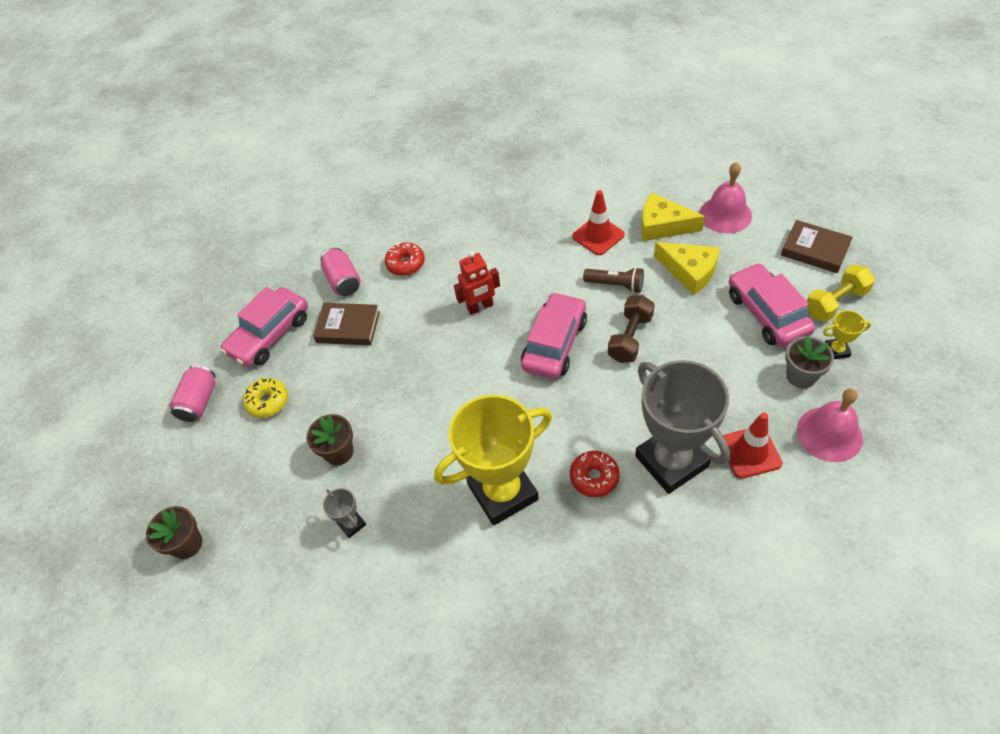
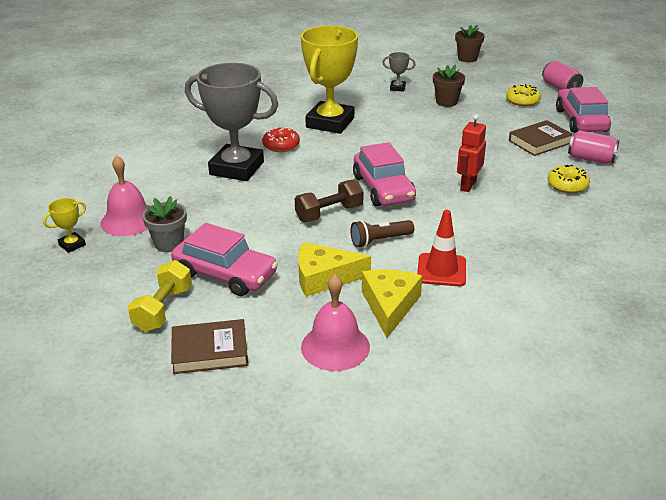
camera: 135 degrees right, 20 degrees down
red donut [385,242,425,276] -> yellow donut [548,165,590,193]
brown dumbbell [608,295,655,363] -> brown dumbbell turned 75 degrees clockwise [295,179,364,222]
yellow cheese [641,193,705,241] -> yellow cheese turned 60 degrees counterclockwise [362,269,422,338]
red traffic cone [723,413,782,479] -> none
yellow trophy [823,310,871,359] -> yellow trophy moved to [43,198,86,253]

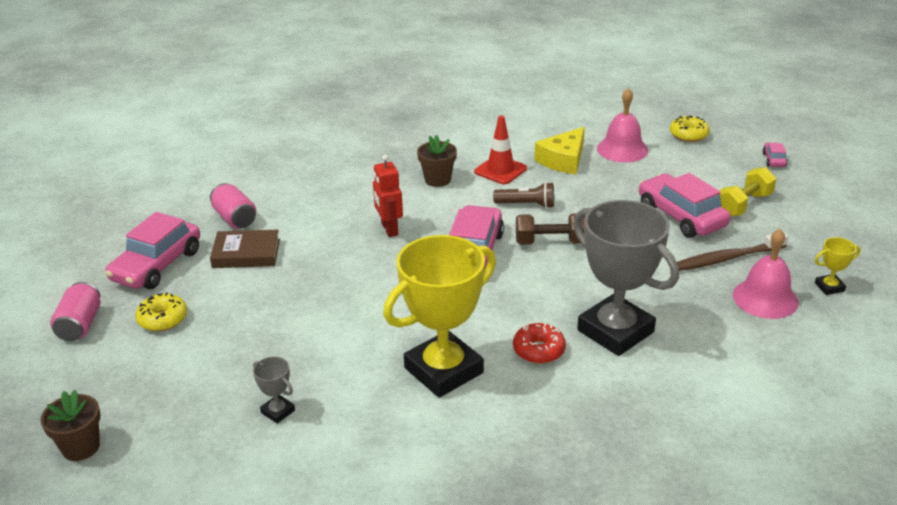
camera: 150 degrees left, 0 degrees up
grey flower pot [142,196,187,252] -> brown toothbrush [677,232,789,271]
brown book [171,319,248,374] -> none
yellow cheese [298,242,371,297] -> none
brown flower pot [433,65,465,107] -> brown flower pot moved to [417,135,457,187]
red robot [457,114,486,192] -> red robot turned 105 degrees clockwise [373,155,403,237]
yellow donut [548,165,590,193] -> yellow donut moved to [670,116,710,142]
none -> pink car [762,143,787,167]

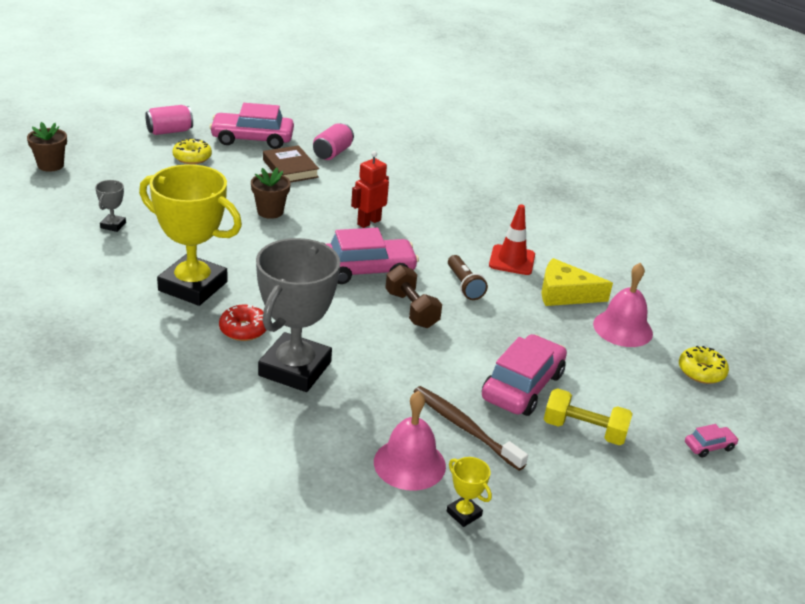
camera: 60 degrees right, 0 degrees up
brown flower pot [417,135,457,187] -> brown flower pot moved to [251,168,291,219]

